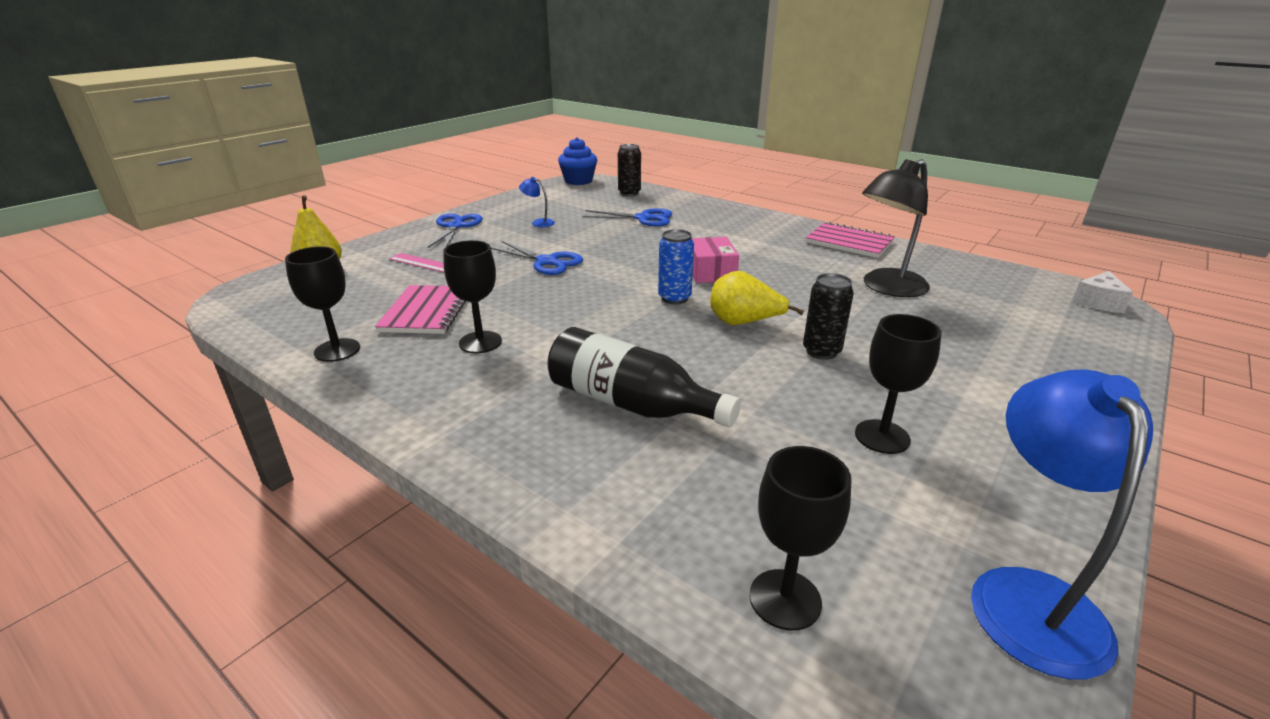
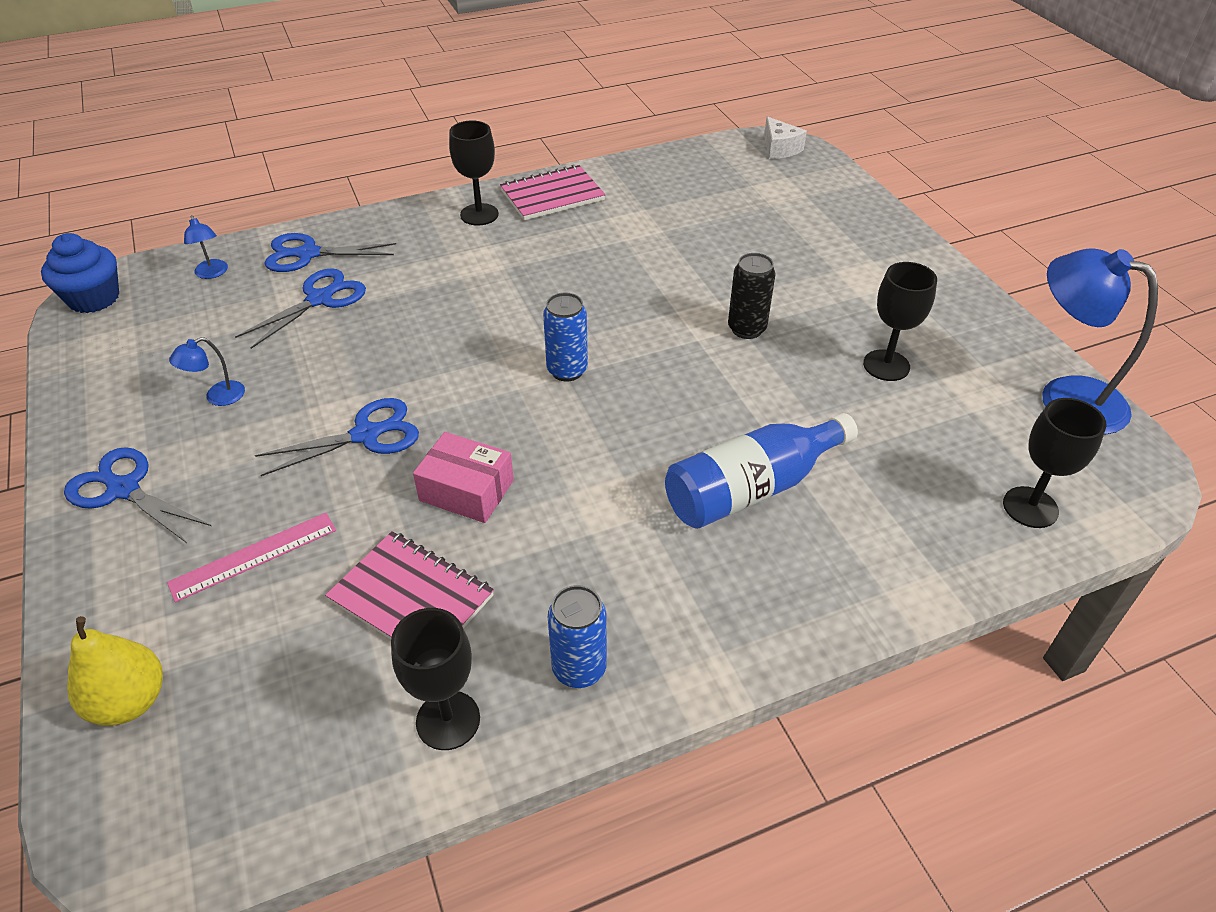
camera: 60 degrees left, 15 degrees up
black goblet [443,240,502,353] -> black goblet moved to [449,121,499,226]
black bottle [547,327,741,427] -> blue bottle [665,413,858,529]
black can [618,144,641,196] -> blue lamp [184,215,228,279]
pink box [692,237,739,283] -> pink box moved to [413,432,514,523]
yellow pear [710,271,804,325] -> none
black lamp [862,159,930,297] -> none
none -> blue scissors [264,233,396,272]
none -> blue can [548,585,607,688]

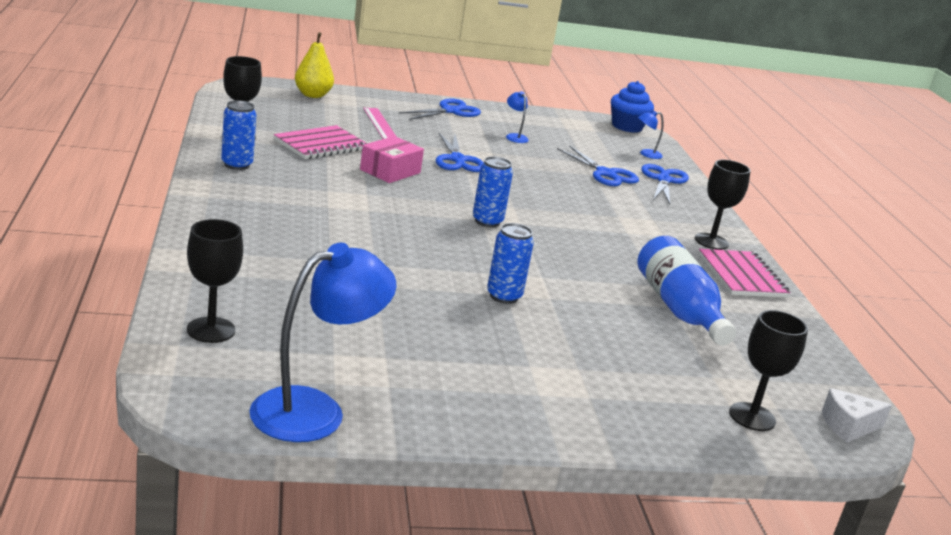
camera: 100 degrees right, 20 degrees down
blue bottle [665,413,858,529] -> blue bottle moved to [638,236,736,346]
black can [728,253,776,339] -> blue can [487,223,534,304]
black goblet [863,262,937,381] -> black goblet moved to [729,310,808,431]

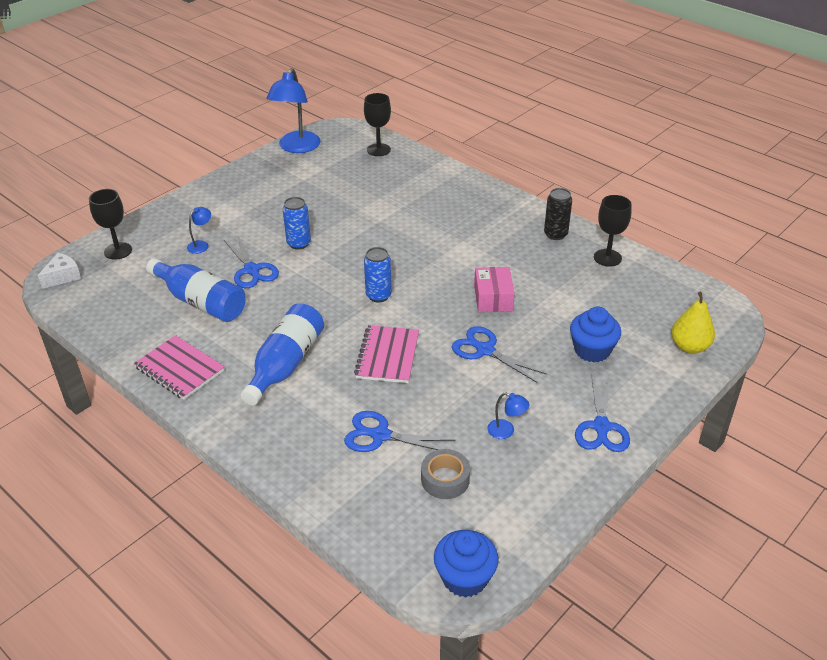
camera: 145 degrees right, 15 degrees up
blue can [221,100,256,170] -> black can [544,188,572,240]
pink notebook [274,125,368,159] -> pink notebook moved to [354,325,419,383]
pink ruler [363,108,397,139] -> blue cupcake [570,307,621,362]
blue lamp [638,110,664,159] -> blue lamp moved to [187,207,211,254]
blue scissors [641,164,689,204] -> blue scissors moved to [224,235,279,288]
black goblet [695,160,751,250] -> none
none -> blue bottle [241,303,324,405]
none -> grey tape [421,449,470,499]

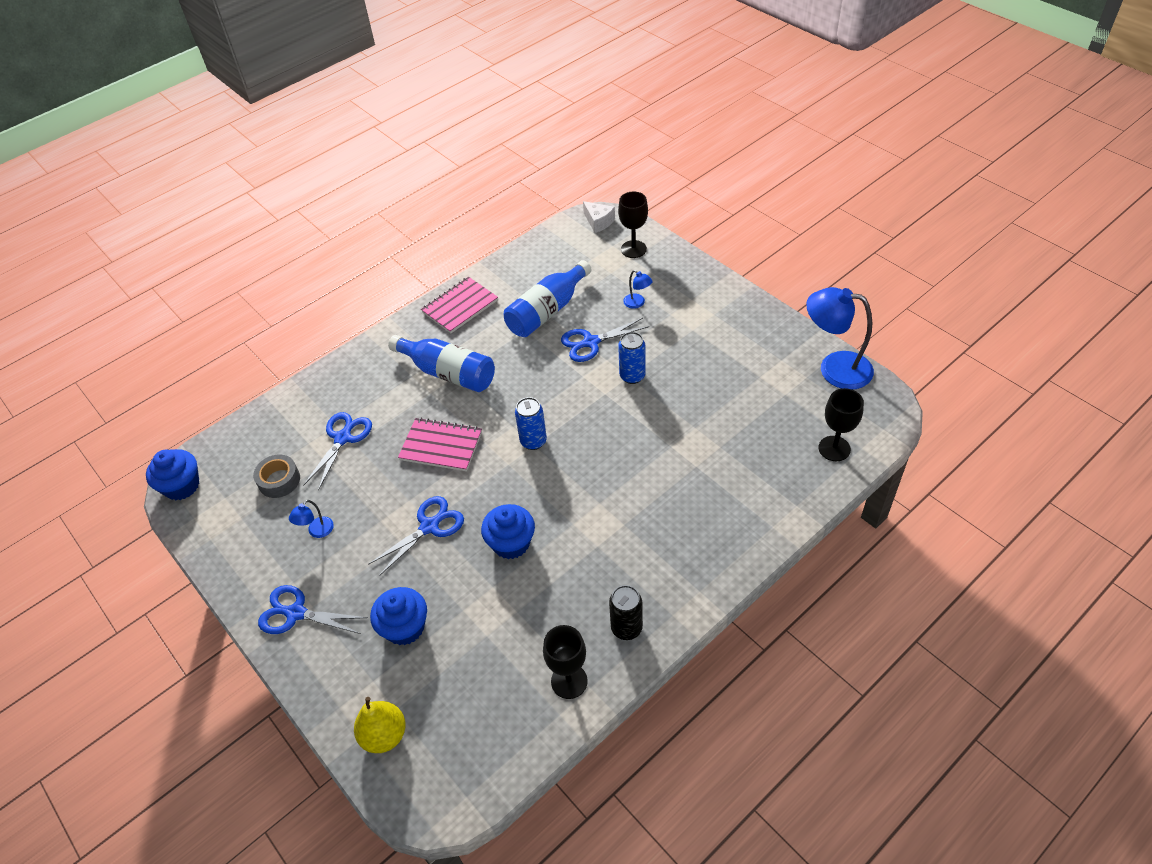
camera: 100 degrees right, 10 degrees up
pink box [474,267,515,312] -> blue cupcake [481,504,535,559]

